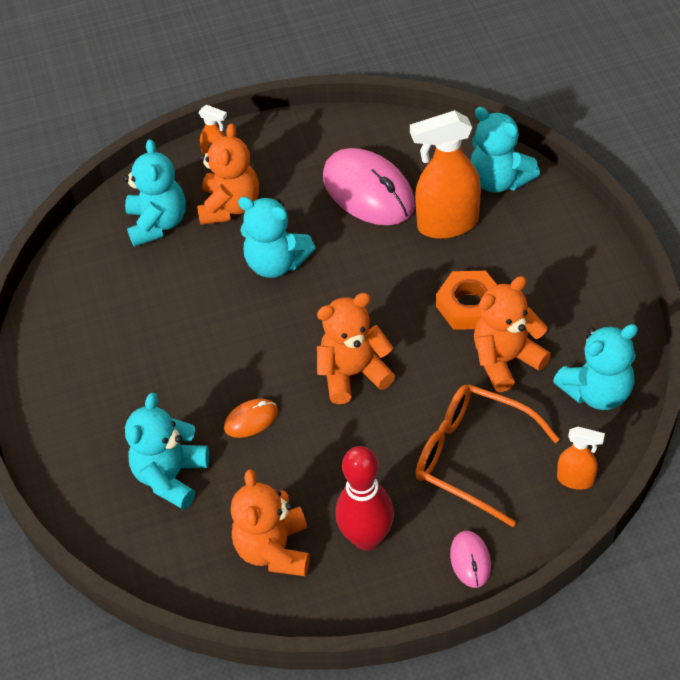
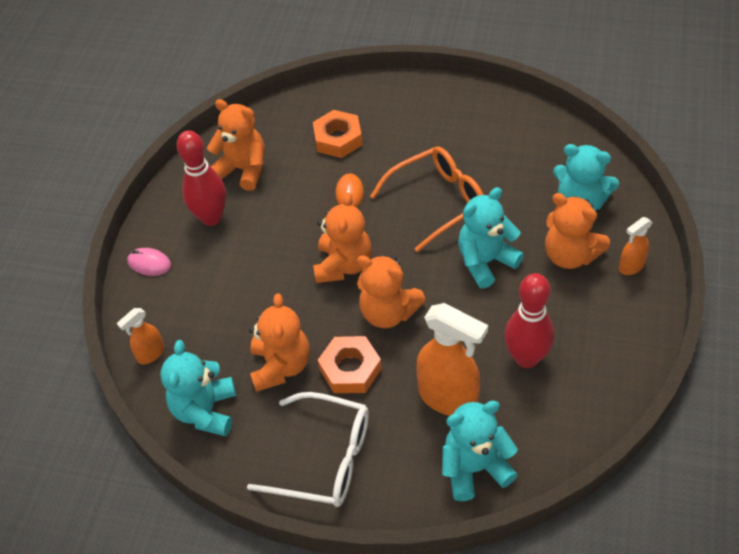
camera: 120 degrees right, 0 degrees up
turquoise teddy bear [125,393,209,510] -> orange nut [313,110,363,158]
pink mouse [323,148,415,225] -> red bowling pin [504,273,554,368]
orange spray bottle [410,110,481,239] -> orange spray bottle turned 105 degrees clockwise [416,303,488,416]
orange glasses [416,385,560,527] -> orange glasses moved to [370,146,484,252]
none -> white glasses [247,392,369,507]
none -> orange teddy bear [357,255,426,328]

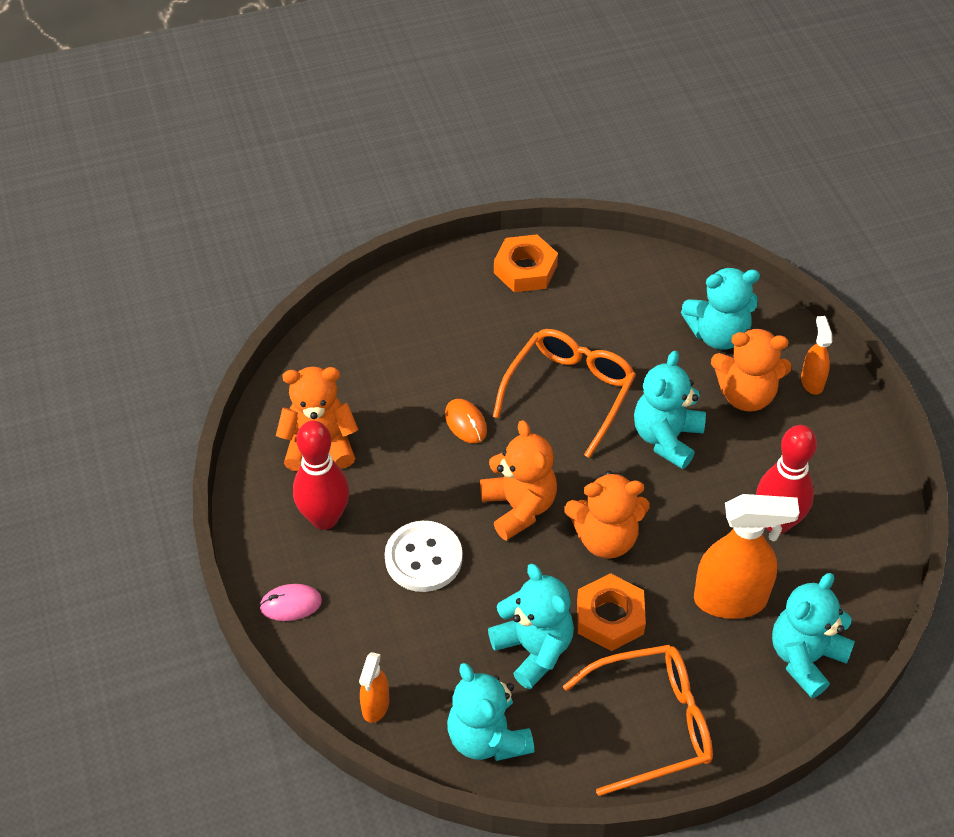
camera: 35 degrees left, 0 degrees up
white glasses [247,392,369,507] -> orange glasses [563,645,713,796]
orange teddy bear [249,293,310,392] -> turquoise teddy bear [488,564,574,689]
orange nut [313,110,363,158] -> orange nut moved to [494,235,558,292]
orange spray bottle [619,217,653,275] -> orange spray bottle turned 150 degrees clockwise [801,316,832,395]
none -> white button [385,521,462,592]

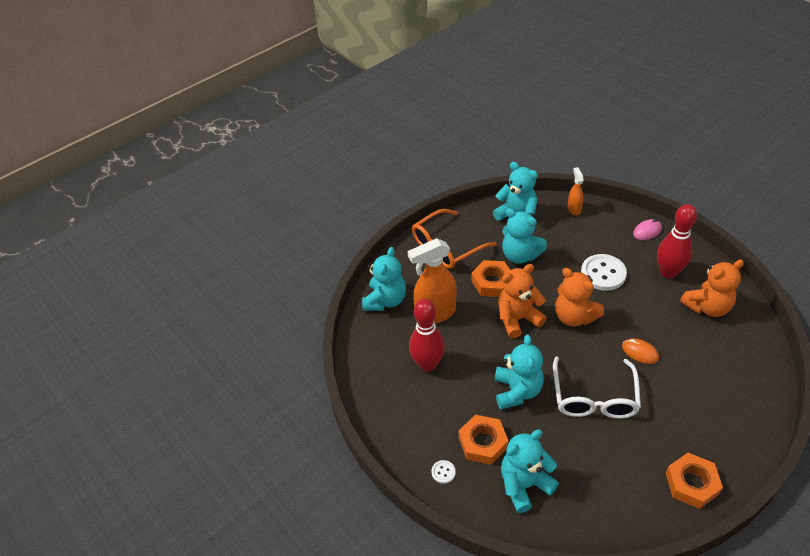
camera: 160 degrees right, 5 degrees down
orange glasses [493,329,636,458] -> white glasses [553,356,641,419]
orange teddy bear [711,328,792,411] -> orange nut [459,415,509,465]
orange spray bottle [801,316,832,395] -> white button [431,460,456,484]

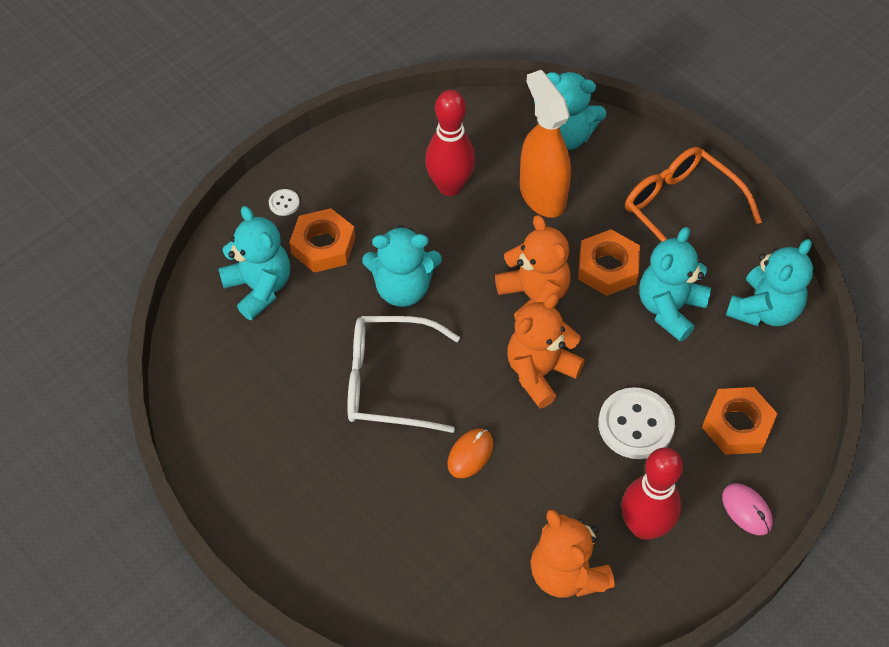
camera: 85 degrees right, 10 degrees up
orange spray bottle [567,167,584,215] -> none
orange nut [666,453,723,509] -> orange nut moved to [702,387,778,455]

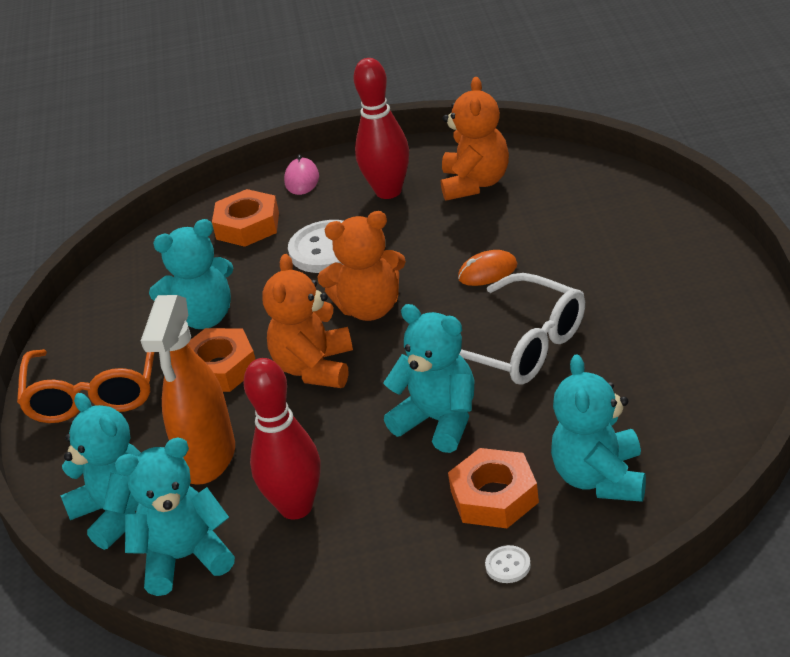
camera: 140 degrees left, 20 degrees down
turquoise teddy bear [726,239,813,327] -> turquoise teddy bear moved to [115,438,235,596]

